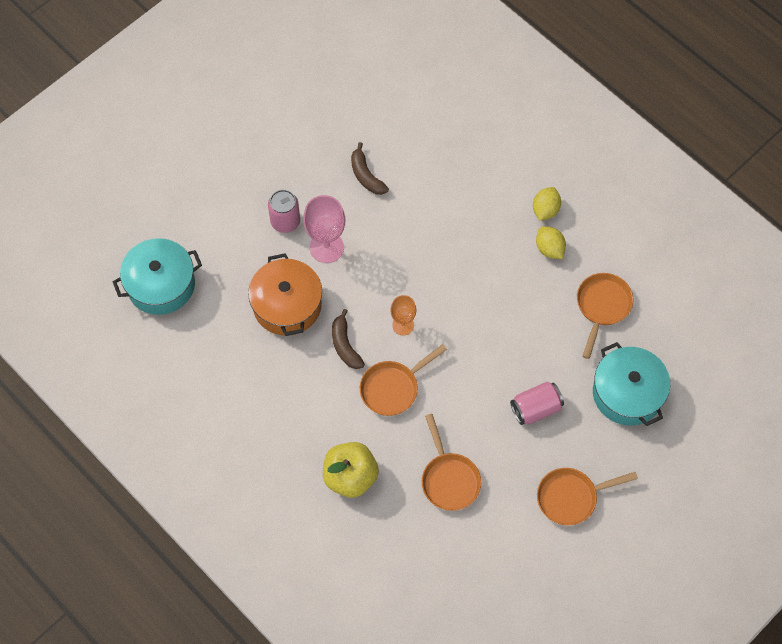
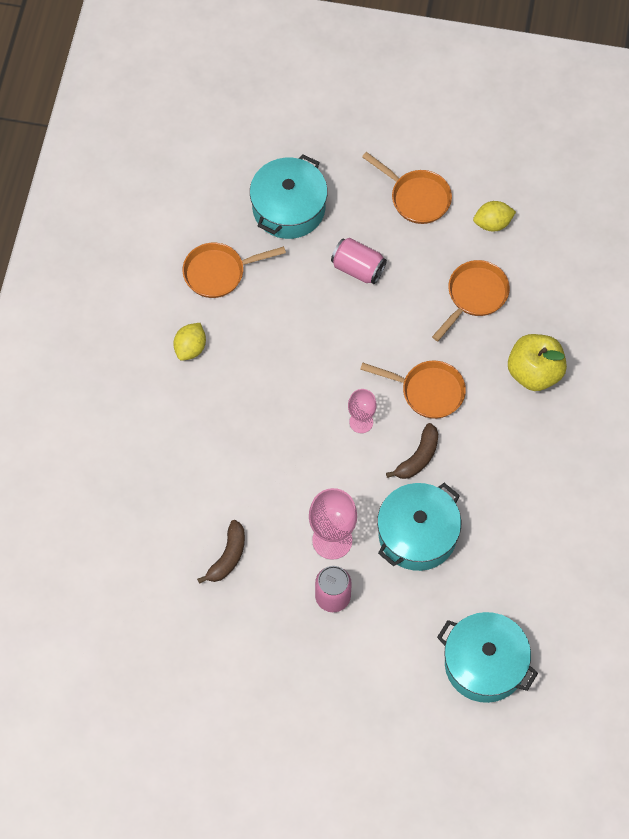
camera: 125 degrees left, 0 degrees up
orange pot [248,253,322,336] -> turquoise pot [377,483,461,571]
orange goblet [390,295,416,335] -> pink goblet [348,389,377,433]
yellow lemon [533,187,561,221] -> yellow lemon moved to [473,201,516,232]

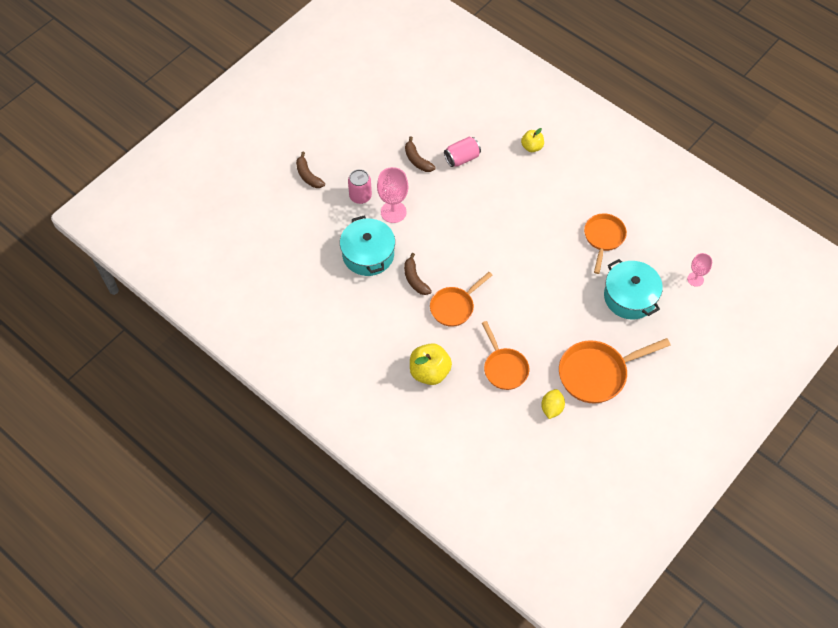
camera: 120 degrees right, 5 degrees down
yellow lemon [173,323,206,361] -> none
pink can [331,238,387,284] -> pink can moved to [444,137,481,167]
pink goblet [348,389,377,433] -> pink goblet moved to [687,253,712,287]
orange pan [362,152,452,224] -> orange pan [559,338,671,404], size x1.51
turquoise pot [437,612,538,703] -> none
none -> brown banana [296,152,325,188]
none -> yellow apple [521,128,544,152]

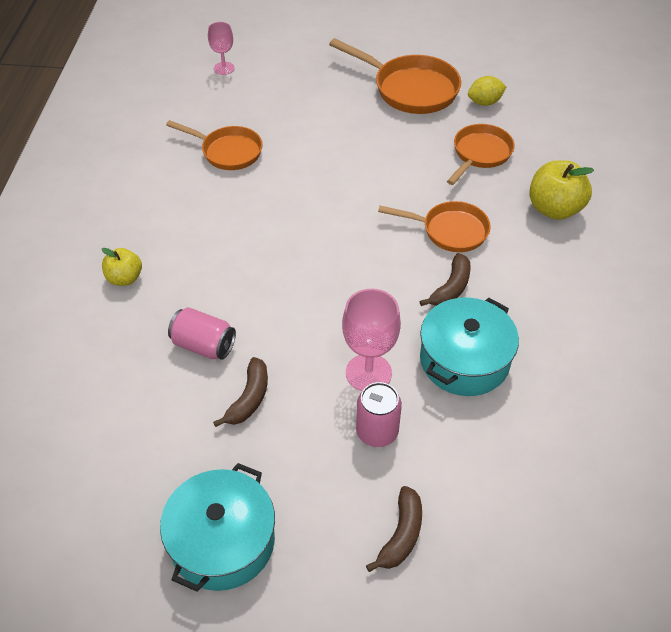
camera: 125 degrees left, 10 degrees down
orange pan [584,213,627,274] -> orange pan turned 135 degrees counterclockwise [166,120,263,170]
turquoise pot [604,259,663,320] -> turquoise pot moved to [160,463,275,592]

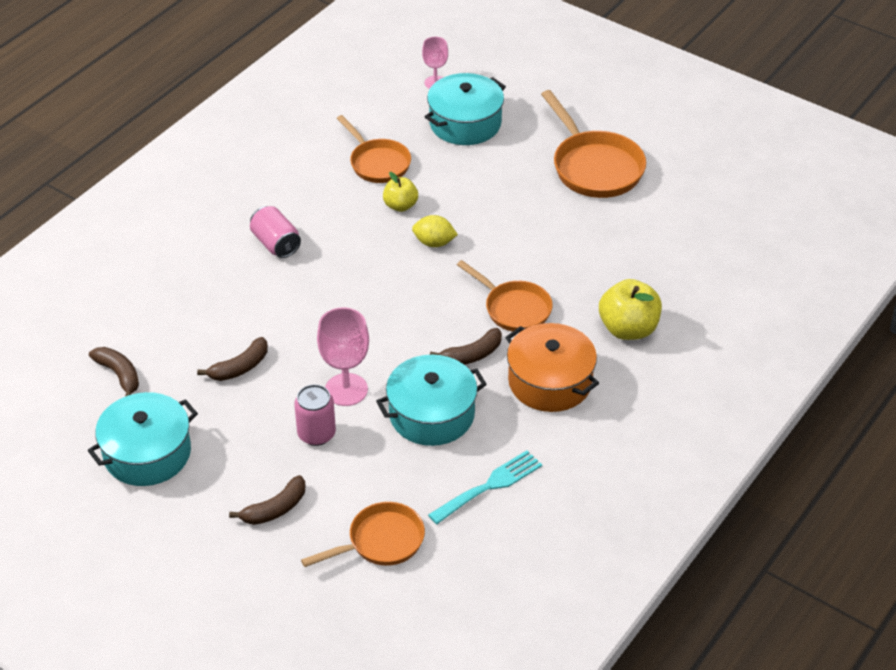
camera: 30 degrees right, 5 degrees down
yellow apple [102,248,142,286] -> yellow apple moved to [383,172,418,212]
pink can [168,307,236,360] -> pink can moved to [250,206,301,258]
orange pan [447,124,515,185] -> orange pan moved to [301,502,425,567]
yellow lemon [468,76,506,106] -> yellow lemon moved to [412,215,458,247]
none -> brown banana [89,347,139,397]
none -> turquoise pot [425,73,506,145]
none -> turquoise fork [428,450,542,524]
none -> orange pot [505,323,599,412]

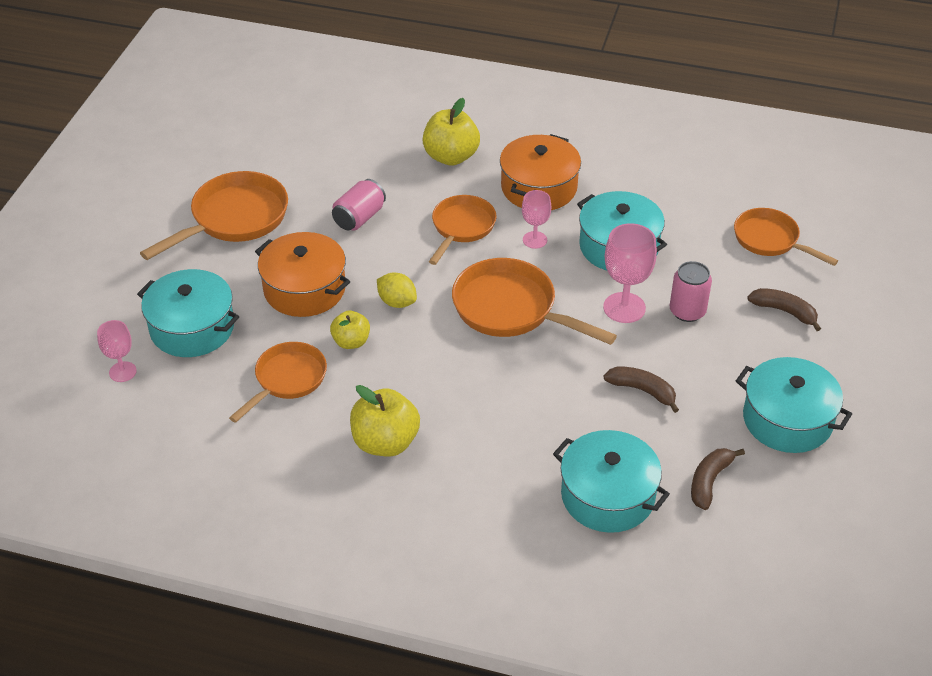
camera: 110 degrees left, 0 degrees up
pink can [250,206,301,258] -> pink can moved to [332,179,386,230]
yellow lemon [412,215,458,247] -> yellow lemon turned 45 degrees counterclockwise [377,273,417,308]
turquoise fork [428,450,542,524] -> none
brown banana [430,328,502,365] -> pink goblet [522,190,551,249]
none -> orange pot [255,232,350,317]
none -> yellow apple [350,385,420,457]
none -> orange pan [452,258,617,345]
none -> turquoise pot [553,430,670,533]

